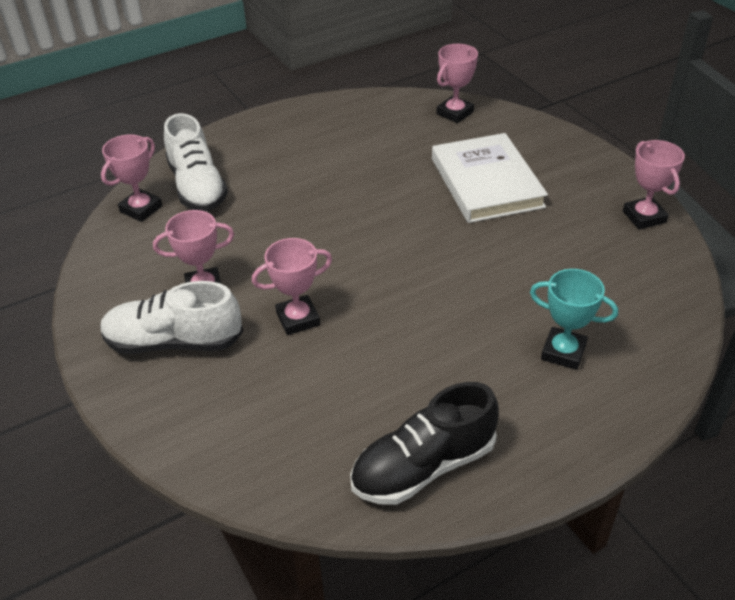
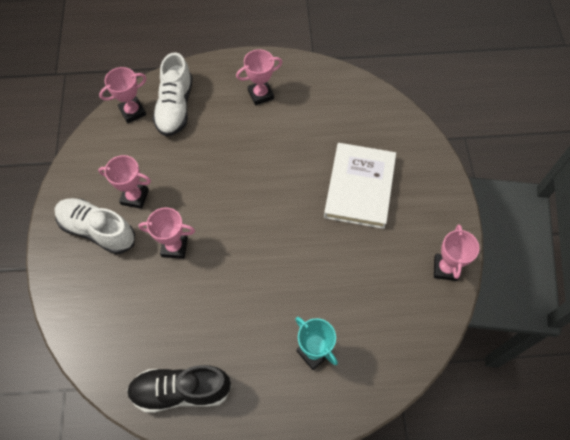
camera: 25 degrees right, 20 degrees up
pink trophy [436,44,478,123] -> pink trophy moved to [236,49,283,105]

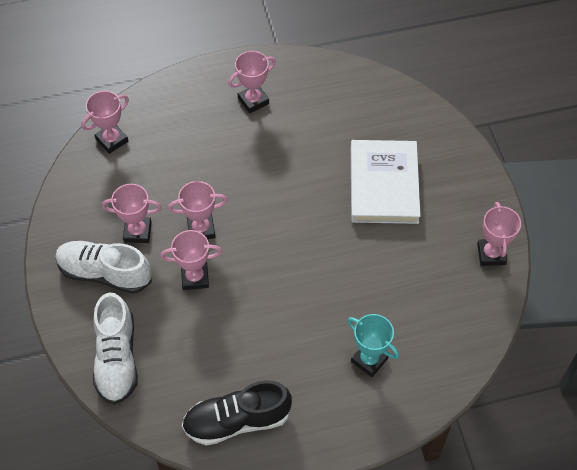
camera: 10 degrees left, 5 degrees down
white shoe [153,52,193,136] -> white shoe moved to [93,292,138,405]
none -> pink trophy [168,181,227,239]

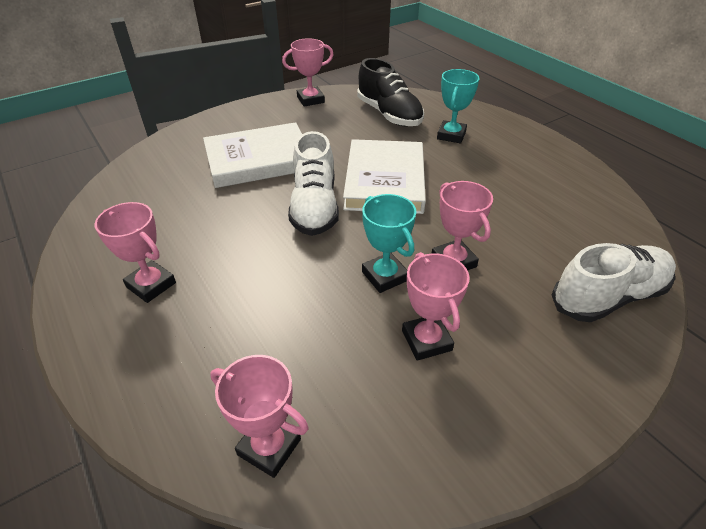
camera: 110 degrees left, 15 degrees down
white shoe [55,241,152,294] -> white shoe moved to [288,131,339,236]
pink trophy [168,181,227,239] -> turquoise trophy [362,194,416,293]
black shoe [182,380,292,446] -> black shoe moved to [357,58,424,126]
none -> white book [343,139,426,214]

